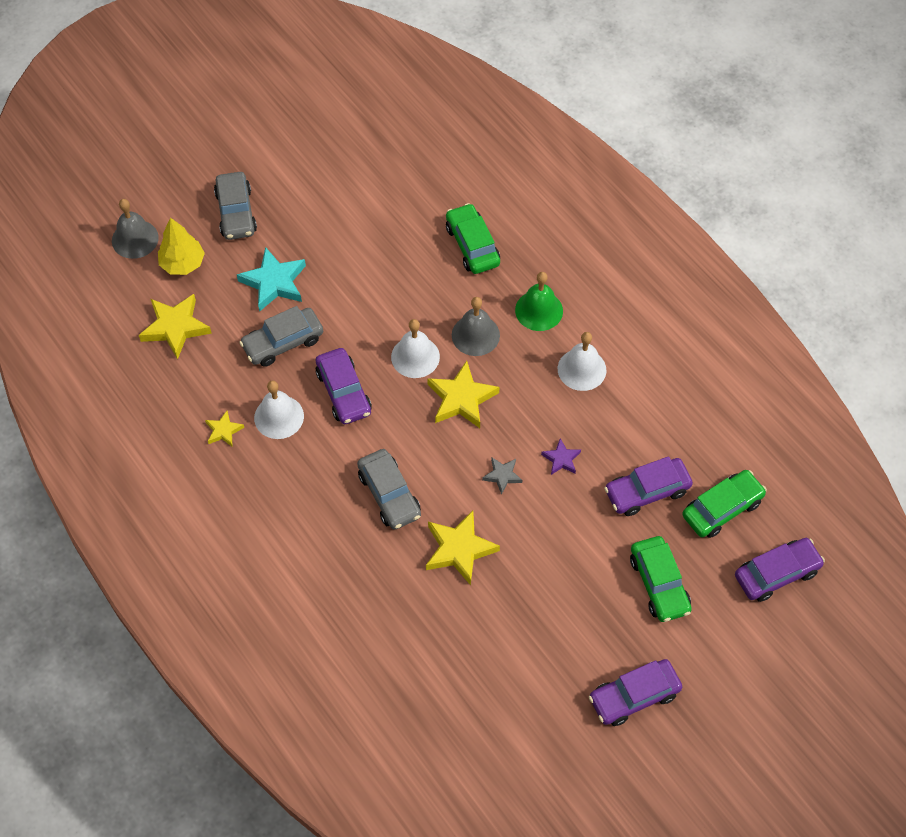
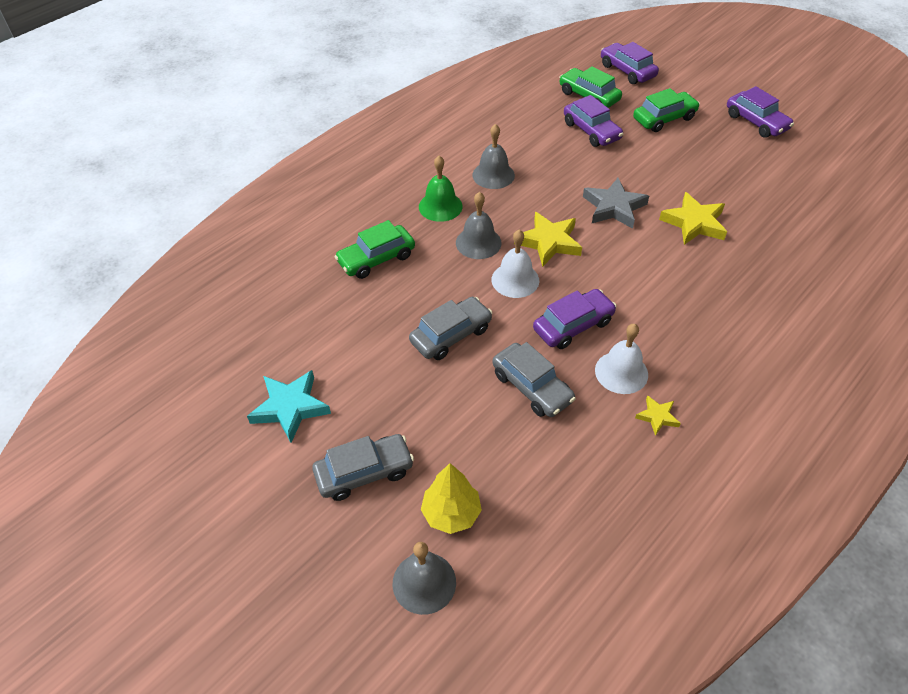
camera: 100 degrees left, 10 degrees down
yellow star [139,294,212,359] -> none
turquoise star [237,247,306,312] -> turquoise star moved to [247,370,331,443]
grey car [357,449,421,530] -> grey car moved to [409,297,493,360]
grey star [482,457,522,495] -> grey star [583,178,649,229], size x1.87
purple star [541,438,581,475] -> none
white bell [558,332,606,391] -> grey bell [472,124,515,189]

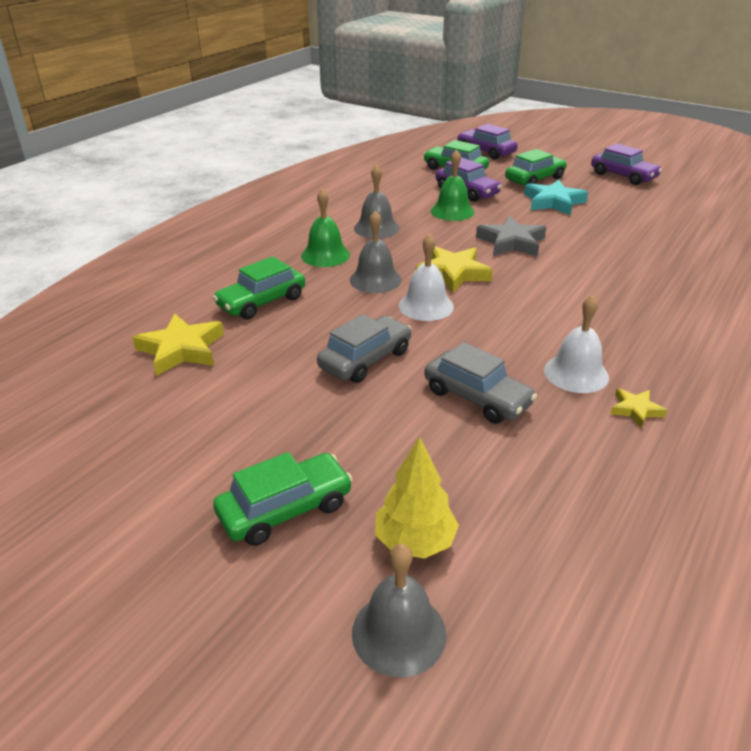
camera: 10 degrees left, 15 degrees down
turquoise star [247,370,331,443] -> turquoise star moved to [524,180,588,215]
grey car [312,434,414,501] -> green car [213,452,353,546]
purple car [533,289,617,349] -> none
yellow star [659,192,727,245] -> yellow star moved to [132,314,224,376]
none -> green bell [431,150,474,221]

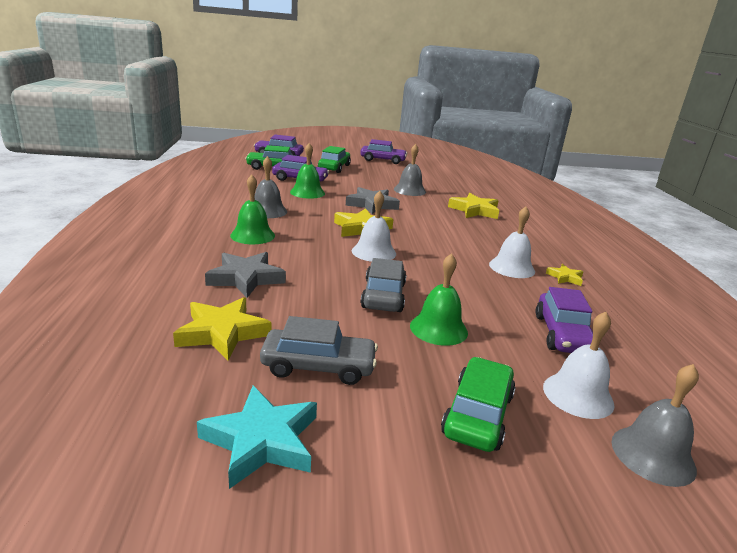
camera: 40 degrees left, 10 degrees down
green car [213,256,305,319] -> grey star [205,252,286,298]
grey bell [350,210,401,293] -> grey bell moved to [394,144,426,196]
yellow tree [375,437,459,559] -> white bell [543,312,615,419]
grey car [424,342,537,424] -> grey car moved to [260,316,378,385]
turquoise star [524,180,588,215] -> turquoise star moved to [197,385,317,489]
none -> green bell [410,253,468,346]
none -> yellow star [448,193,499,219]
none -> purple car [535,287,593,353]

